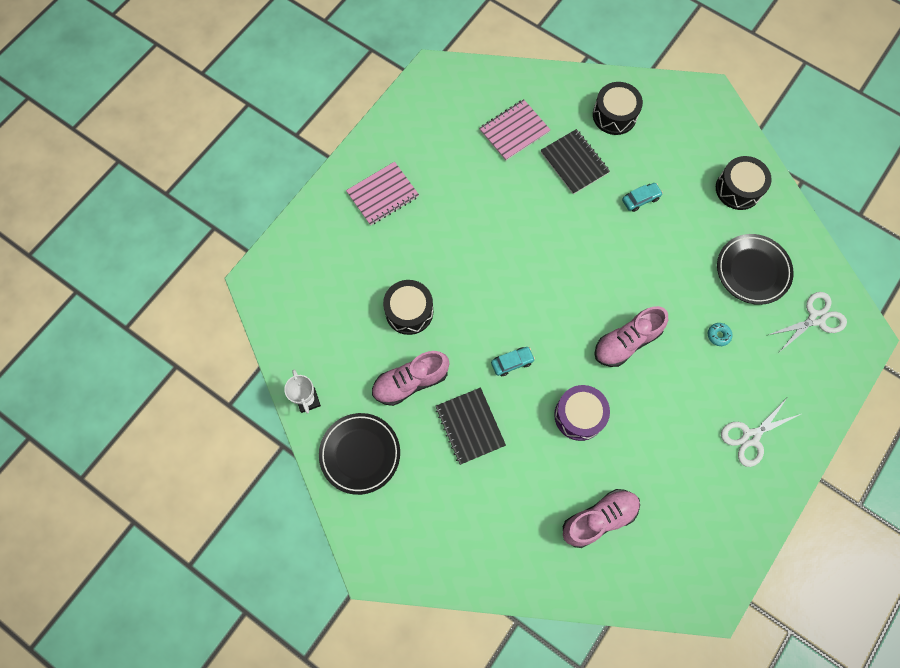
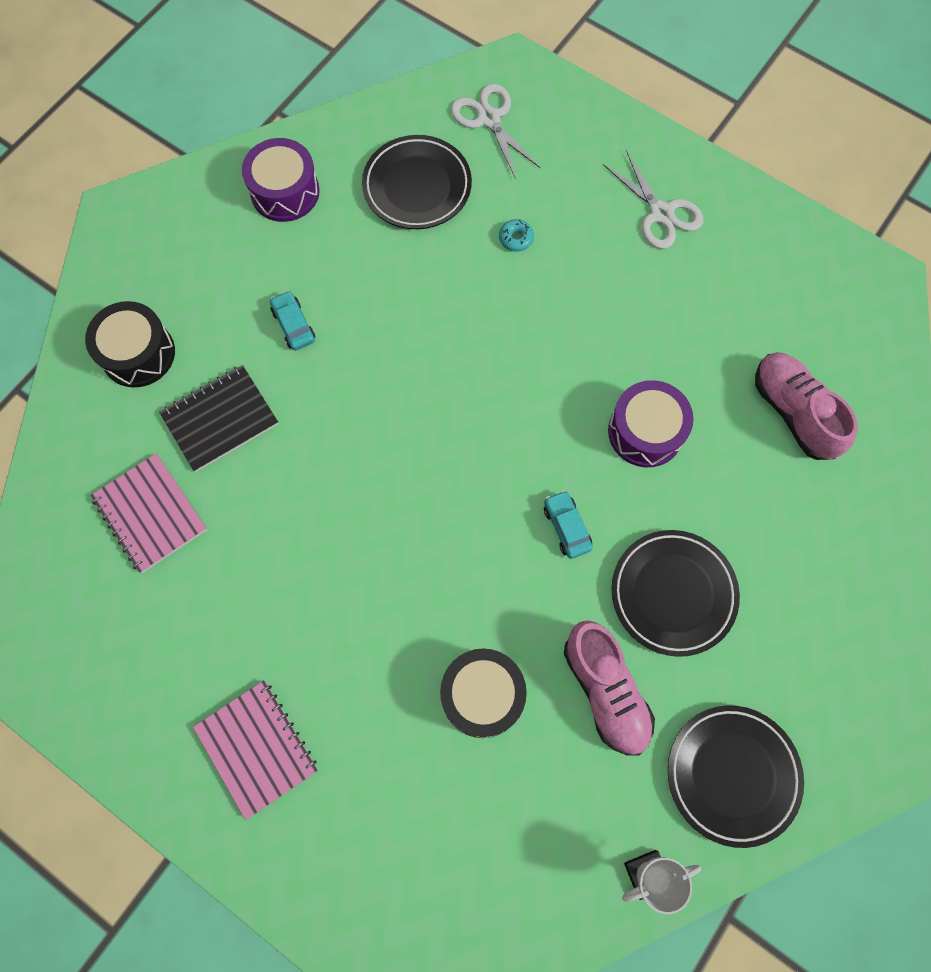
camera: 90 degrees left, 0 degrees up
black notebook [436,388,506,465] -> black plate [611,530,740,657]
pink shoe [594,306,668,367] -> none
black drum [716,156,772,210] -> purple drum [242,138,320,222]

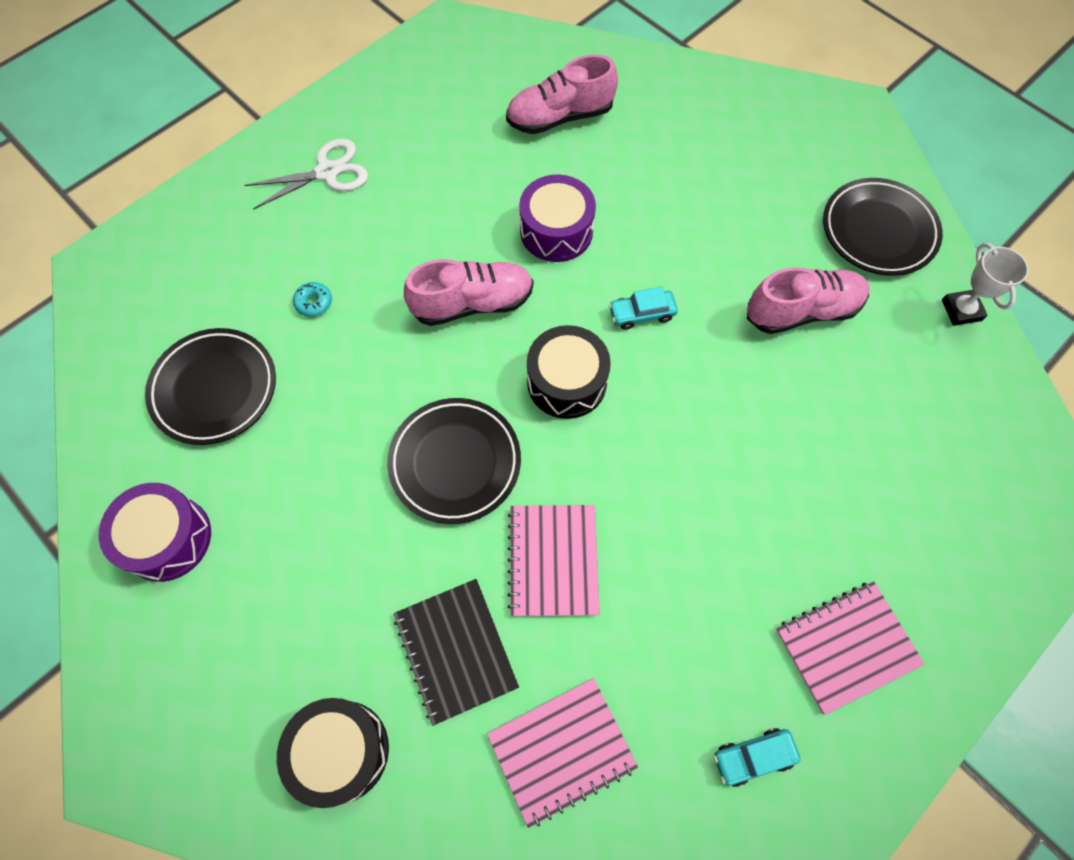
camera: 80 degrees left, 5 degrees down
turquoise car [270,290,315,350] -> turquoise car moved to [714,728,801,787]
black drum [440,648,527,738] -> black drum moved to [527,325,611,419]
white scissors [451,84,540,179] -> none
black plate [611,530,740,657] -> black plate moved to [387,398,521,524]
none -> pink shoe [404,259,533,326]
none -> pink notebook [507,505,600,616]

